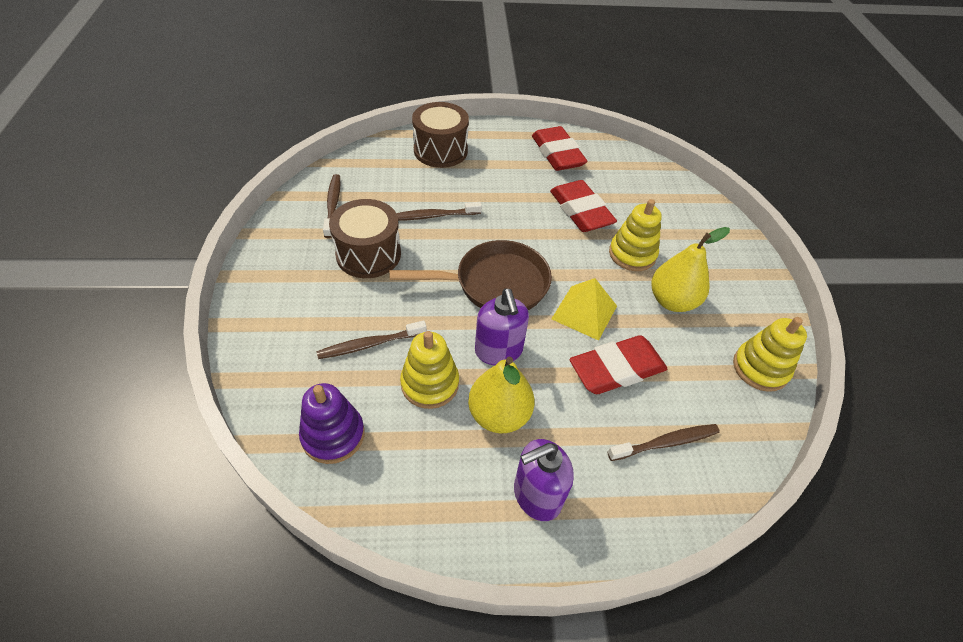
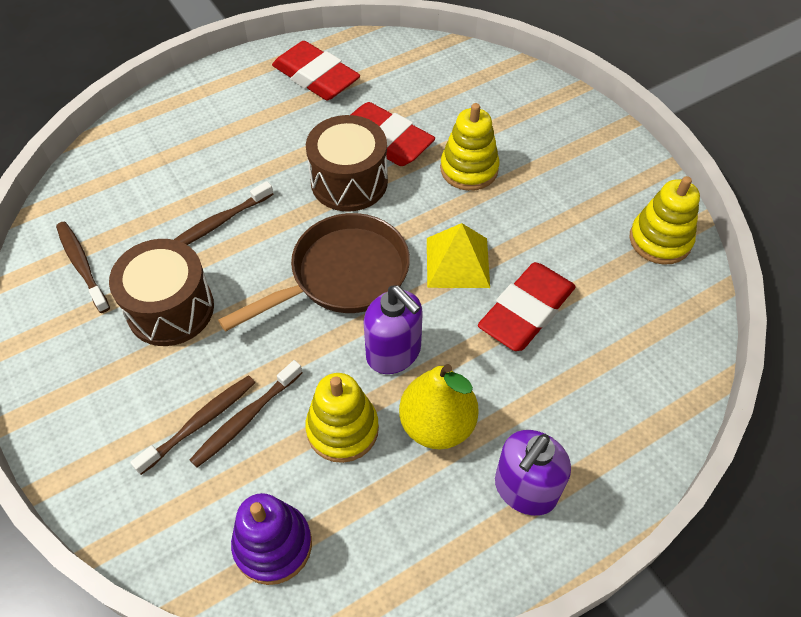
camera: 25 degrees left, 5 degrees up
brown drum [412,102,469,168] -> brown drum moved to [306,115,388,212]
brown toothbrush [607,424,720,461] -> brown toothbrush moved to [130,375,255,475]
yellow pear [652,227,730,312] -> none

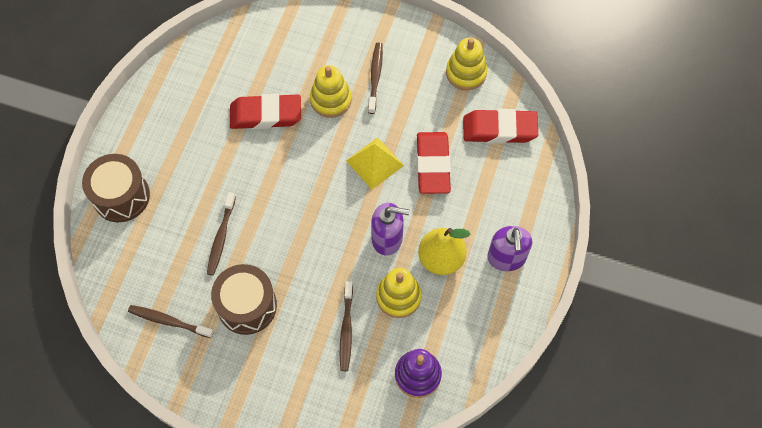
camera: 40 degrees left, 10 degrees up
brown toothbrush [130,375,255,475] -> brown toothbrush moved to [368,43,383,114]
brown pan [218,213,410,332] -> none
red eraser [272,41,360,100] -> red eraser moved to [463,109,538,144]
brown drum [306,115,388,212] -> brown drum moved to [82,154,150,222]

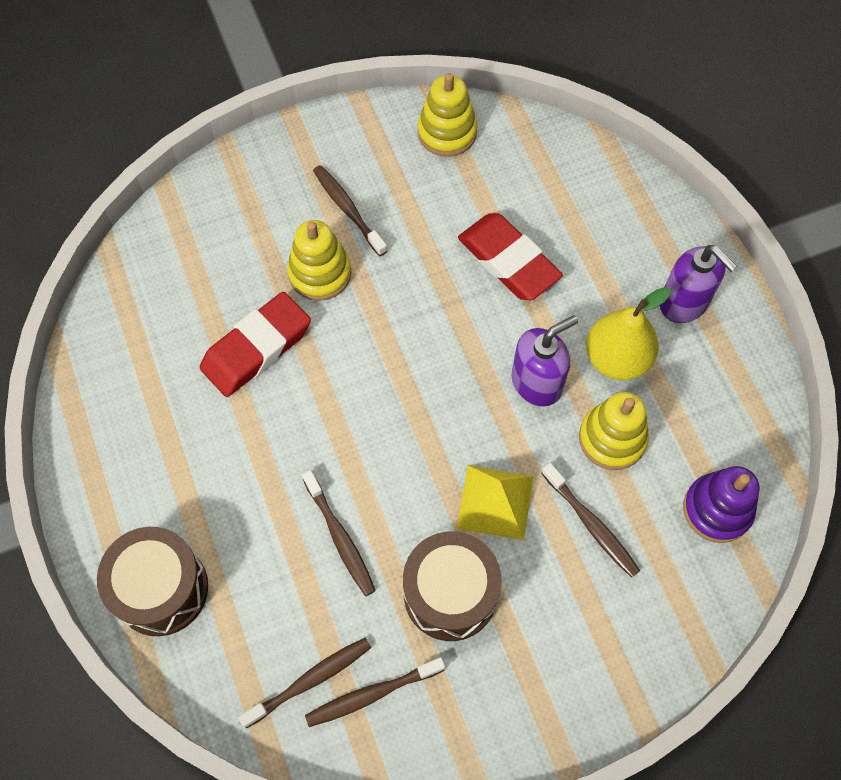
camera: 40 degrees left, 0 degrees up
yellow pyramid [346,137,404,190] -> yellow pyramid moved to [457,465,534,540]
red eraser [463,109,538,144] -> none
none -> brown toothbrush [238,638,371,729]

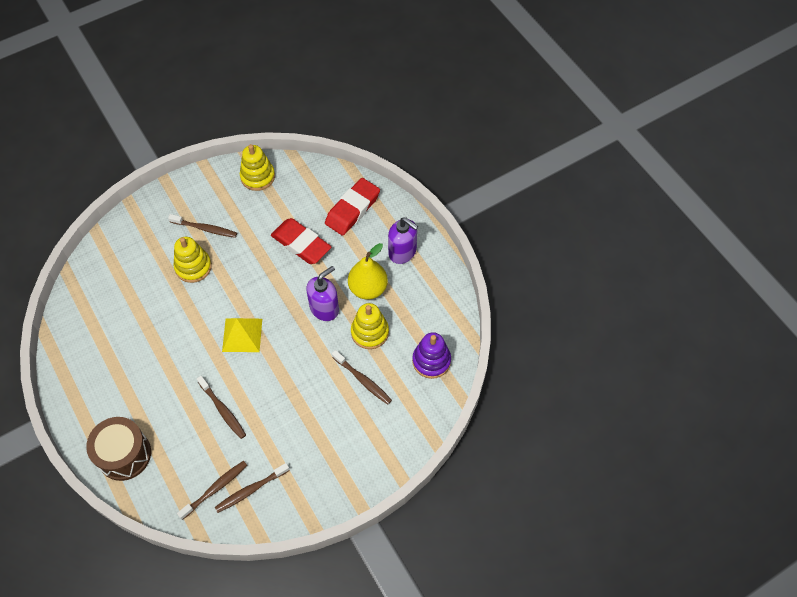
camera: 10 degrees left, 5 degrees down
red eraser [200,292,311,397] -> red eraser moved to [325,178,380,236]
brown toothbrush [313,165,387,256] -> brown toothbrush turned 150 degrees clockwise [168,214,237,238]
brown drum [403,531,502,641] -> none
yellow pyramid [457,465,534,540] -> yellow pyramid moved to [222,318,262,352]

